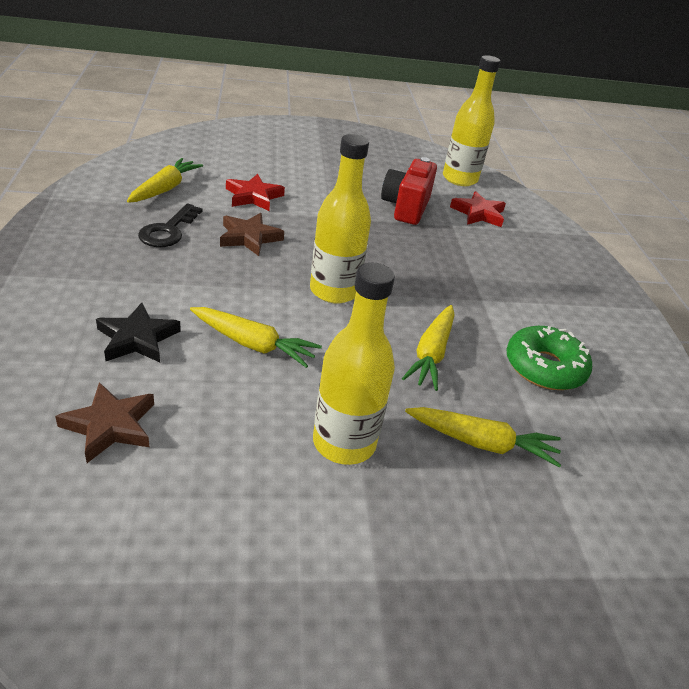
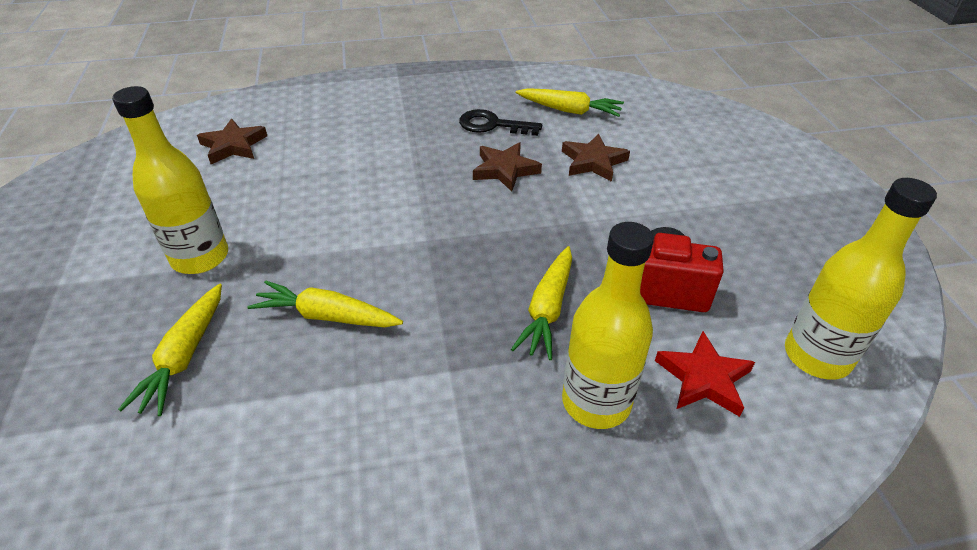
camera: 90 degrees right, 5 degrees up
black star [96,303,181,362] -> none
yellow carrot [190,307,322,368] -> yellow carrot moved to [511,246,572,360]
red star [226,174,285,211] -> brown star [562,134,630,182]
yellow bottle [310,134,371,304] -> yellow bottle moved to [562,222,654,429]
green donut [506,326,592,390] -> none

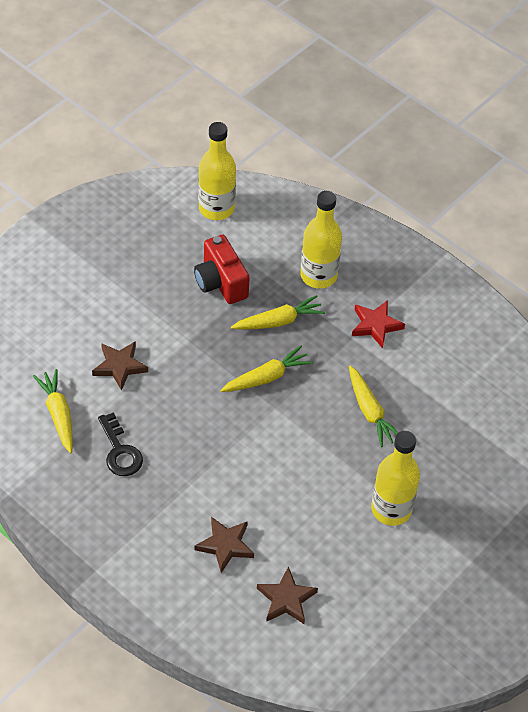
camera: 130 degrees left, 10 degrees up
yellow carrot [118,284,222,416] -> yellow carrot moved to [220,345,313,392]
brown star [473,142,542,192] -> brown star moved to [195,517,254,573]
red star [655,331,755,417] -> red star moved to [352,300,405,348]

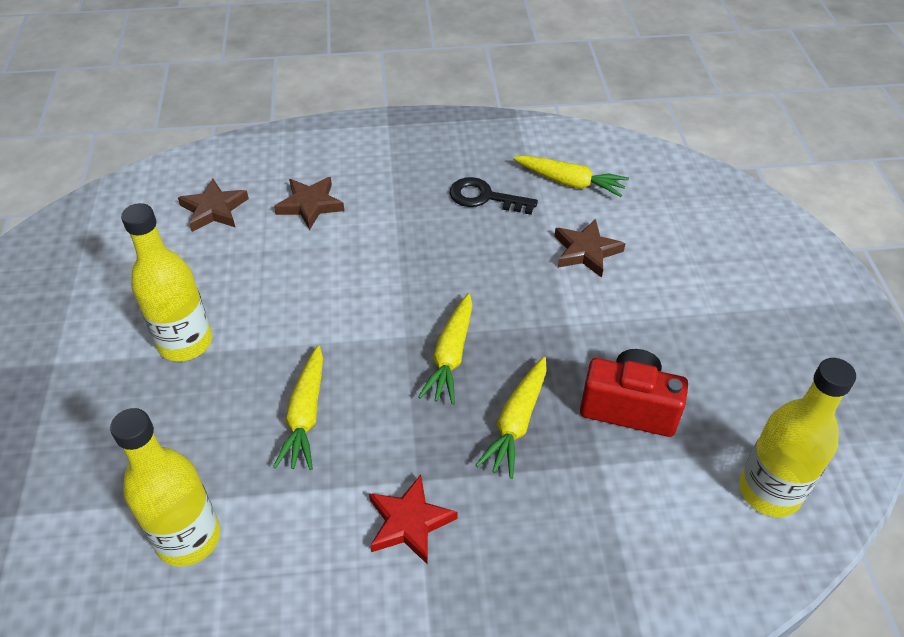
camera: 135 degrees right, 5 degrees down
yellow bottle [300,191,342,289] -> yellow bottle moved to [110,408,220,567]
yellow carrot [349,365,398,447] -> yellow carrot turned 105 degrees counterclockwise [273,345,323,470]

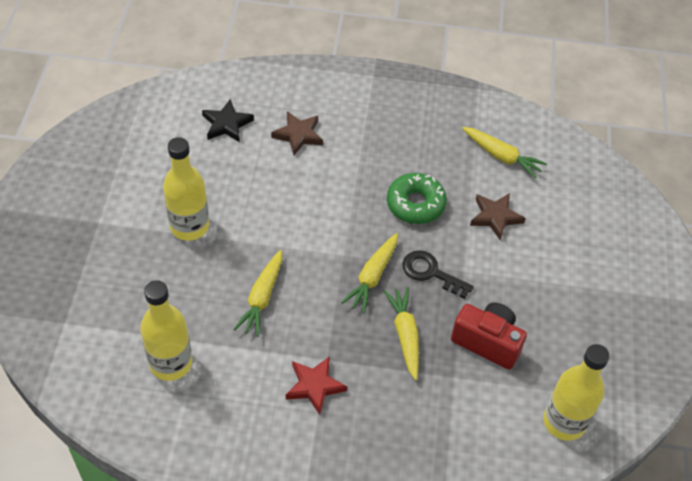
camera: 10 degrees right, 5 degrees up
brown star [178,178,249,232] -> black star [202,99,254,142]
black key [450,177,538,215] -> black key moved to [402,250,474,299]
yellow carrot [476,356,547,479] -> yellow carrot turned 135 degrees clockwise [384,287,419,380]
none -> green donut [387,173,447,224]

